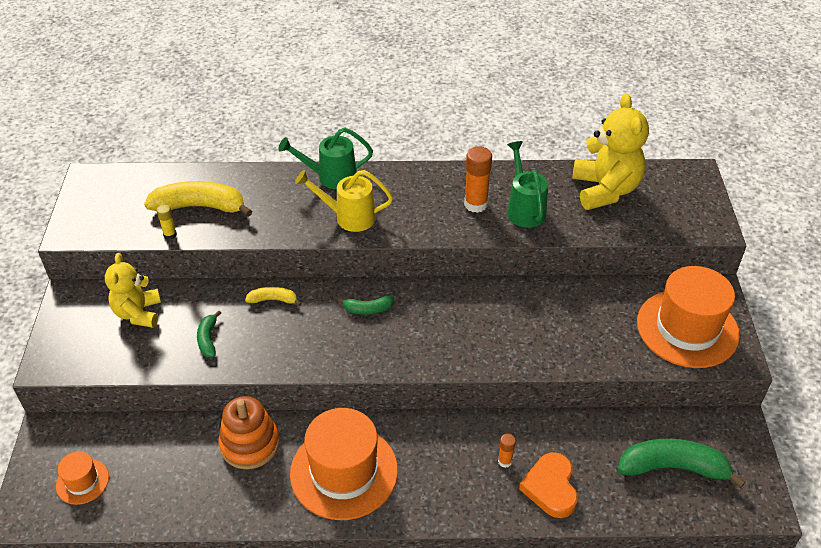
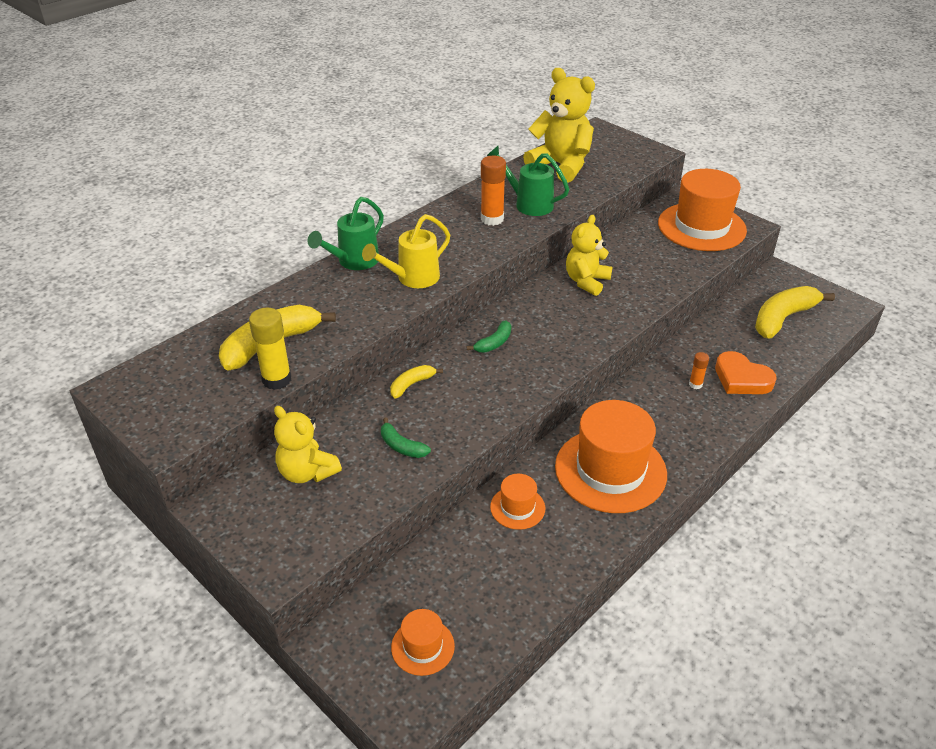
camera: 45 degrees left, 5 degrees down
yellow glue stick [157,204,177,240] -> yellow glue stick [249,308,291,390], size x1.87
orange stacking toy [218,396,280,469] -> orange hat [490,474,545,530]
green banana [618,439,746,488] -> yellow banana [755,286,835,339]
none -> yellow teddy bear [566,215,612,296]

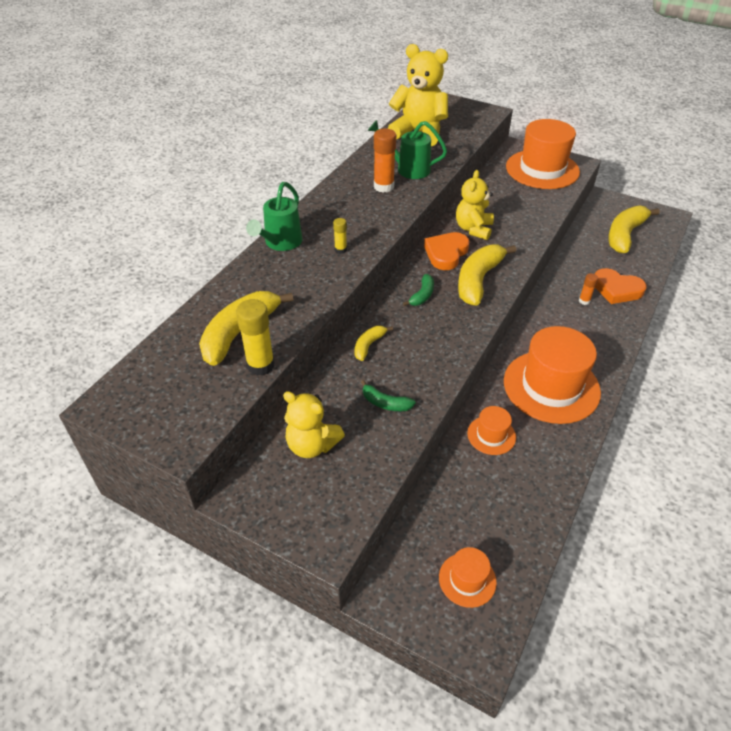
camera: 15 degrees left, 5 degrees up
yellow watering can [362,214,450,288] -> yellow glue stick [333,218,347,254]
none -> orange heart [424,232,470,270]
none -> yellow banana [458,245,516,306]

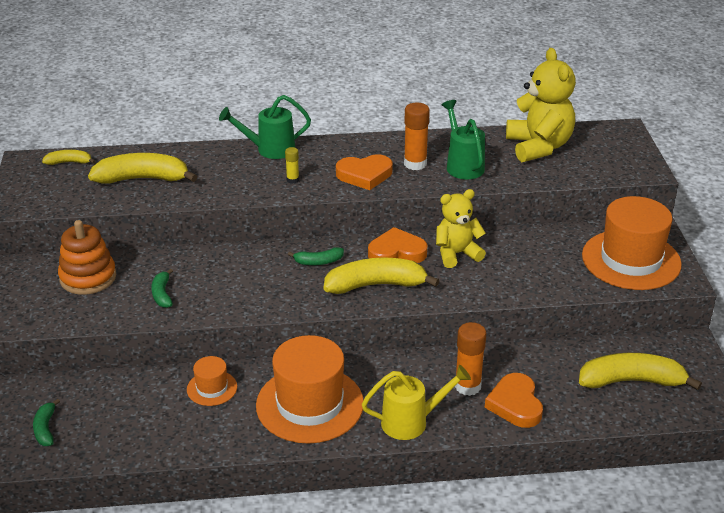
camera: 55 degrees right, 10 degrees down
yellow glue stick [236,299,275,376] -> none
yellow teddy bear [283,391,345,458] -> orange stacking toy [58,220,116,295]
yellow banana [354,326,393,361] -> yellow banana moved to [42,150,96,165]
orange hat [439,547,497,608] -> green banana [33,399,60,446]
orange glue stick [579,273,598,305] -> orange glue stick [455,322,486,396], size x1.87
none -> orange heart [336,154,393,190]
none -> yellow watering can [362,365,471,440]

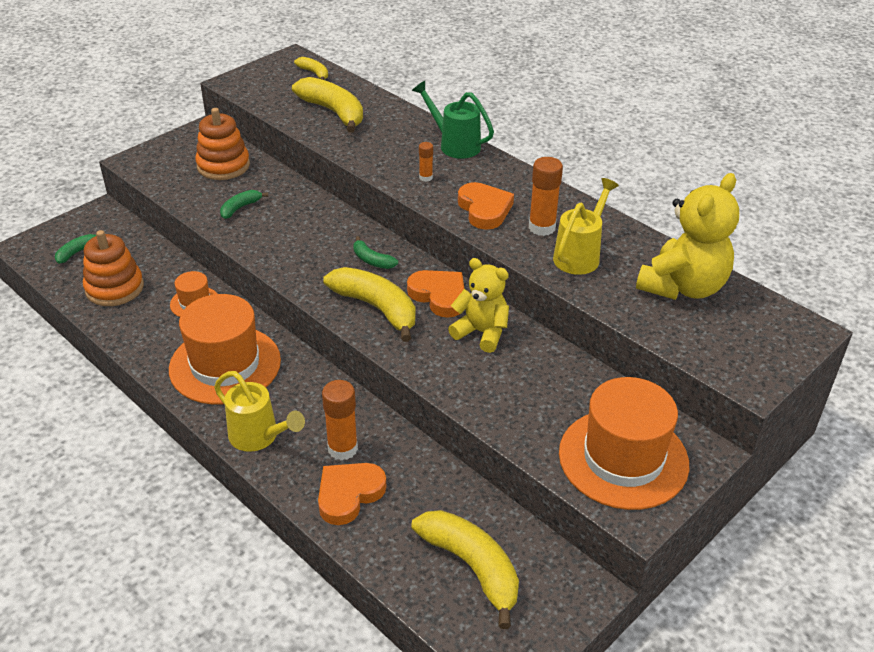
camera: 50 degrees right, 5 degrees up
yellow glue stick [285,147,299,184] -> orange glue stick [419,142,433,182]
orange heart [336,154,393,190] -> orange heart turned 150 degrees counterclockwise [458,182,514,230]
green watering can [442,100,485,179] -> yellow watering can [553,178,619,275]
none -> orange stacking toy [83,230,144,306]

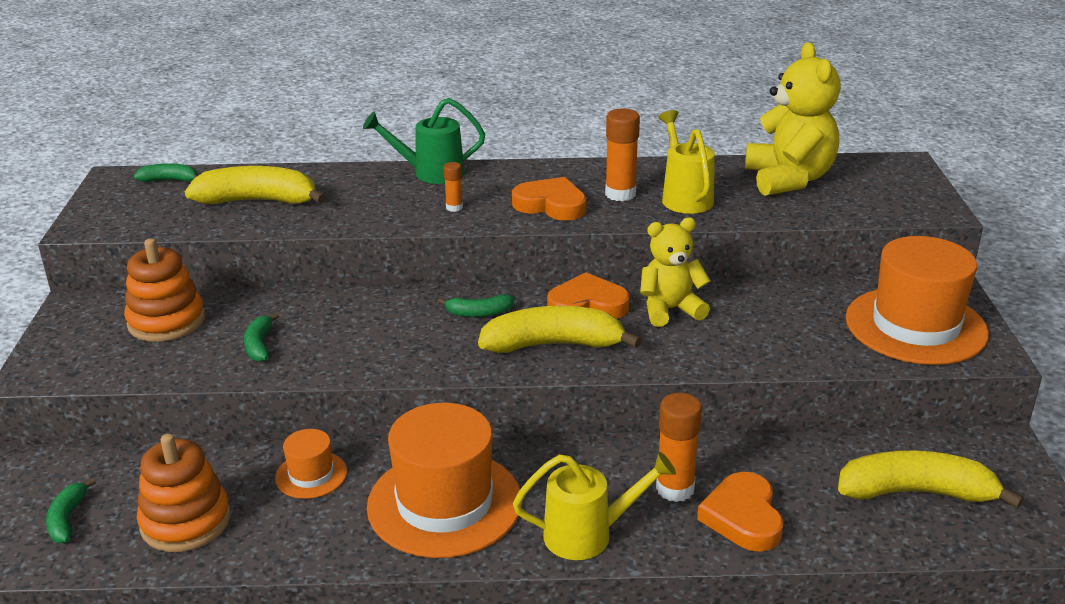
camera: 45 degrees left, 10 degrees down
yellow banana [294,57,328,80] -> green banana [134,163,198,182]

